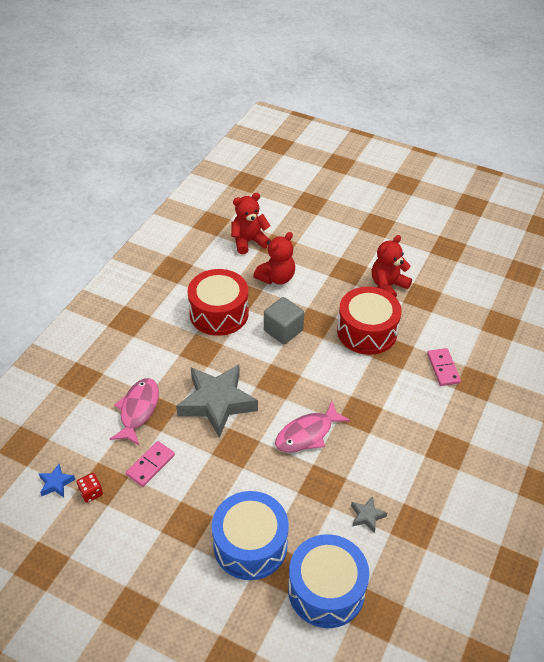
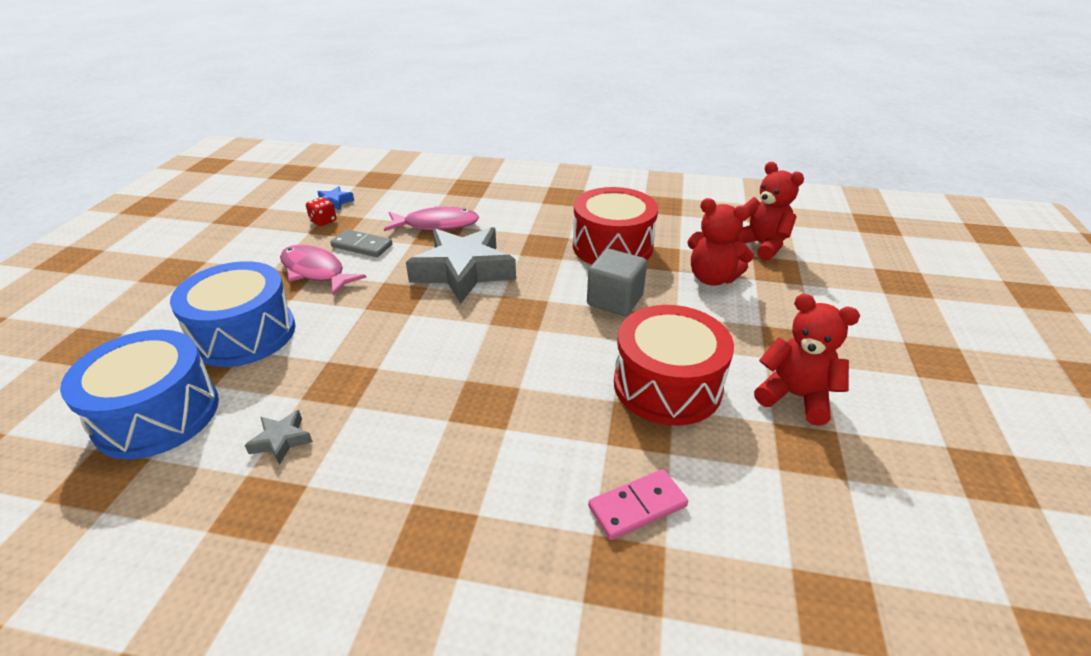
camera: 75 degrees right, 10 degrees down
pink domino [126,441,175,487] -> grey domino [330,229,392,257]
pink fish [275,401,351,453] -> pink fish moved to [280,245,367,295]

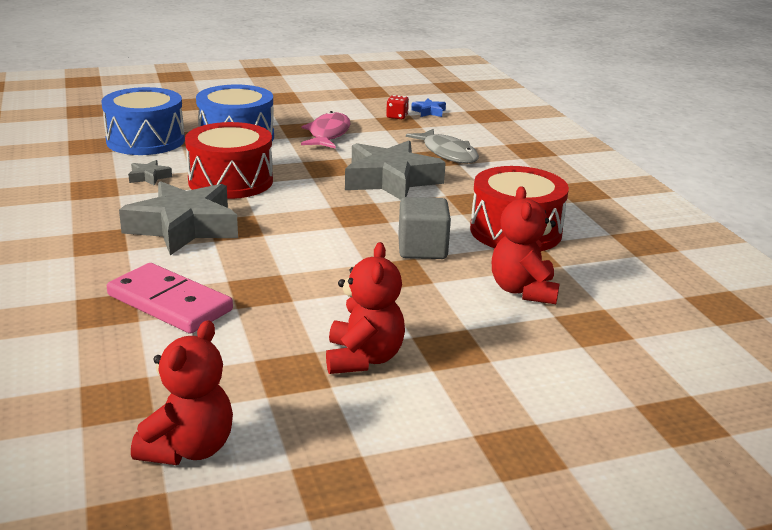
camera: 60 degrees right, 10 degrees down
grey domino [330,229,392,257] -> none
pink fish [384,206,479,231] -> grey fish [406,129,479,163]
pink domino [588,469,688,540] -> pink domino [107,263,233,334], size x1.60
red drum [614,305,734,426] -> red drum moved to [185,122,273,199]
red teddy bear [733,162,804,261] -> red teddy bear moved to [131,320,233,465]
none -> grey star [119,181,238,255]

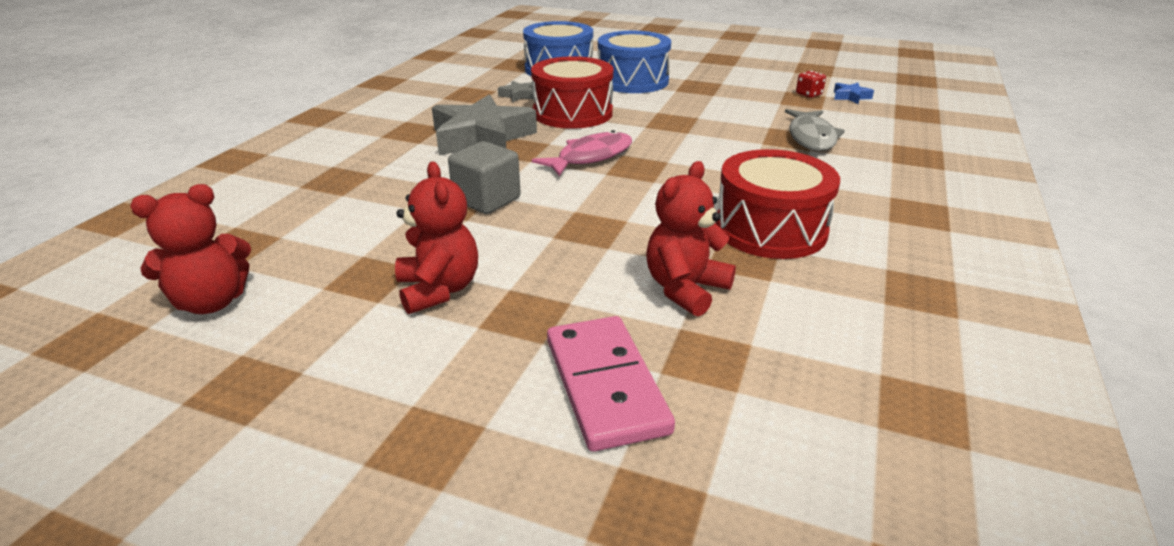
camera: 40 degrees right, 5 degrees up
pink domino [107,263,233,334] -> pink domino moved to [547,316,675,452]
pink fish [301,111,351,149] -> pink fish moved to [532,130,632,176]
red teddy bear [326,242,405,374] -> red teddy bear turned 60 degrees counterclockwise [395,162,478,314]
grey star [345,141,446,200] -> none
grey cube [398,197,451,259] -> grey cube moved to [448,141,521,214]

